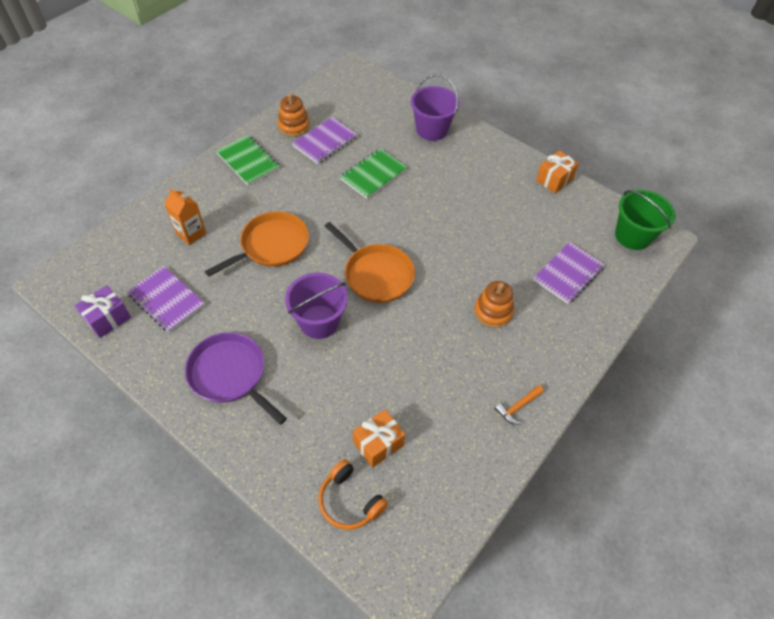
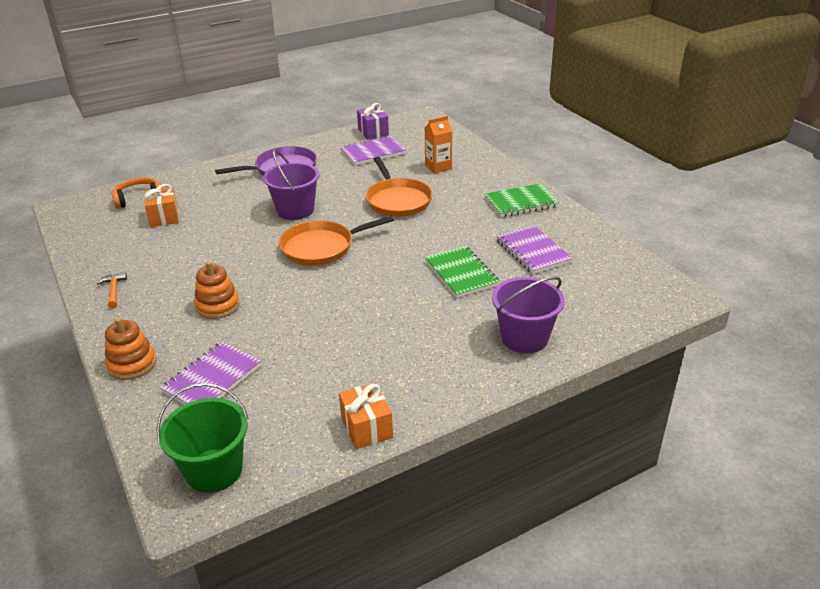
camera: 115 degrees right, 20 degrees down
orange stacking toy [278,93,310,137] -> orange stacking toy moved to [105,317,156,380]
purple notebook [533,242,605,304] -> purple notebook turned 60 degrees clockwise [160,342,261,405]

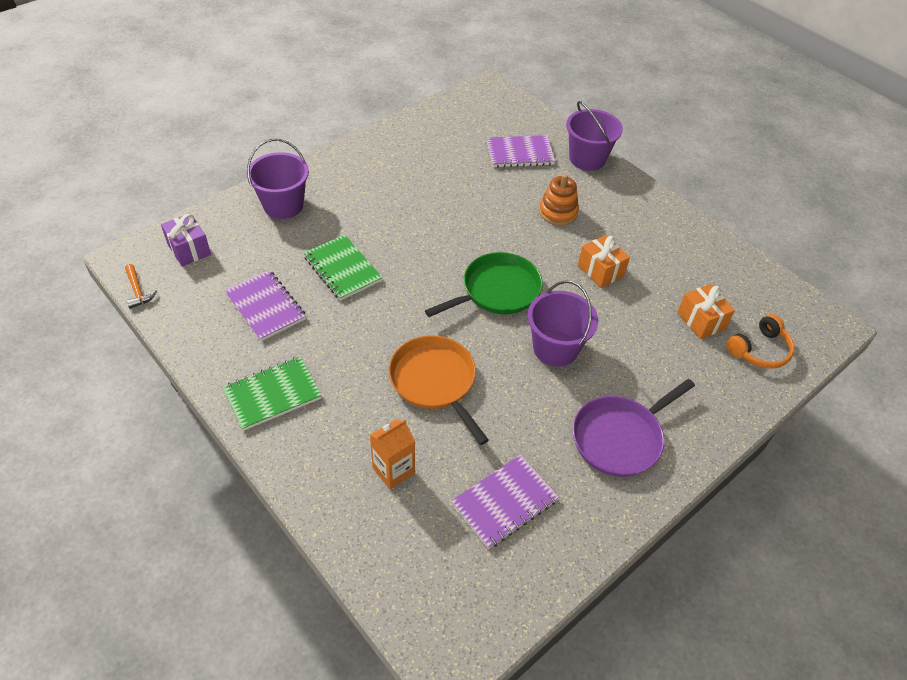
camera: 165 degrees right, 15 degrees up
orange hammer [97,272,127,309] -> orange hammer moved to [125,264,157,309]
orange stacking toy [105,317,156,380] -> purple bucket [566,101,623,171]
green bucket [156,383,249,493] -> none
purple notebook [160,342,261,405] -> purple notebook turned 60 degrees clockwise [487,135,555,168]
orange pan [279,216,394,266] -> green pan [425,252,543,317]
orange gift [339,383,393,449] -> orange gift moved to [578,235,630,288]
purple gift [357,103,389,140] -> purple gift moved to [161,213,211,266]

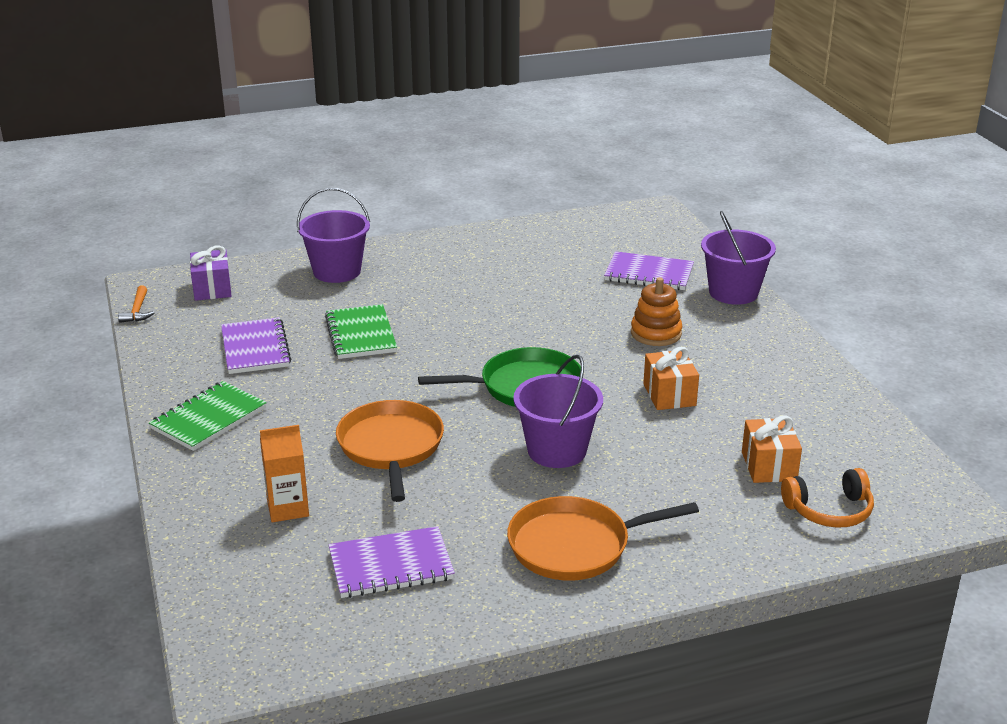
camera: 25 degrees right, 20 degrees down
green notebook [223,357,322,431] -> green notebook turned 45 degrees counterclockwise [149,381,267,451]
purple pan [572,379,695,477] -> orange pan [507,496,699,581]

